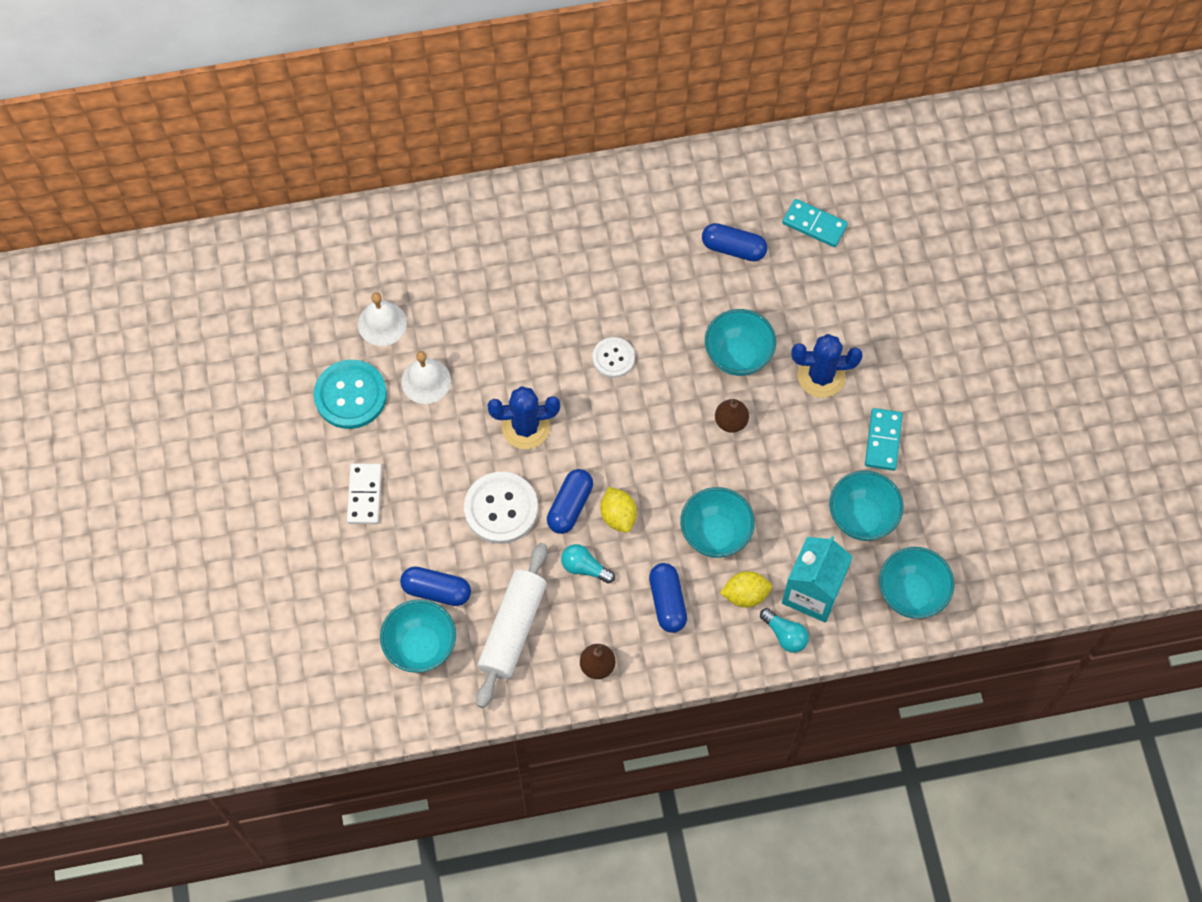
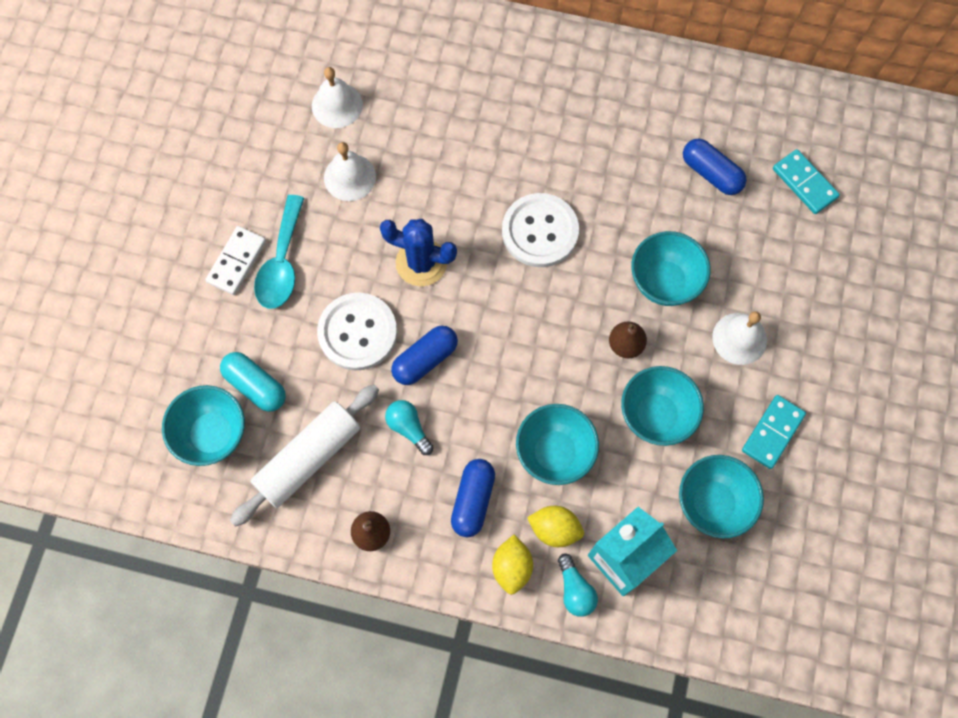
camera: 25 degrees right, 5 degrees up
turquoise button [314,360,387,429] -> none
blue capsule [400,566,471,606] -> turquoise capsule [220,352,286,412]
white button [592,337,635,378] -> white button [502,193,579,267], size x1.68
yellow lemon [600,487,637,533] -> yellow lemon moved to [492,534,533,595]
blue cactus [791,334,863,398] -> white bell [712,311,767,365]
turquoise bowl [879,547,954,619] -> turquoise bowl moved to [621,366,704,446]
none -> turquoise spoon [254,195,304,309]

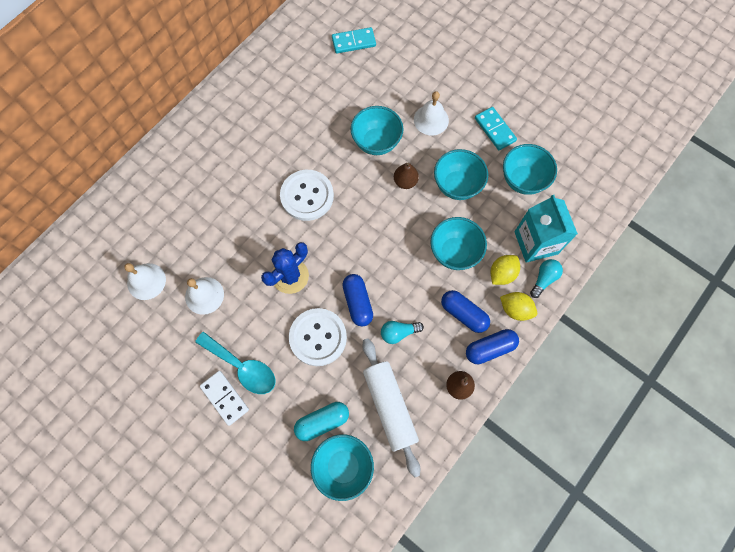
camera: 65 degrees left, 0 degrees up
turquoise light bulb [558,553,598,617] -> turquoise light bulb turned 60 degrees counterclockwise [530,259,563,298]
blue capsule [683,138,747,195] -> blue capsule moved to [466,329,519,364]

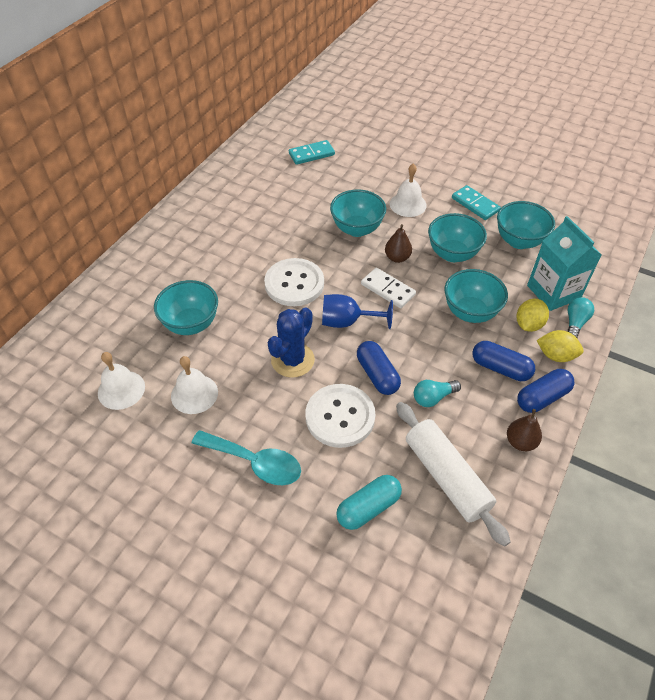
camera: 10 degrees left, 20 degrees down
white domino [200,371,249,426] -> white domino moved to [361,268,416,308]
turquoise bowl [311,434,374,501] -> turquoise bowl moved to [154,280,218,335]
none -> blue goblet [322,294,393,329]

